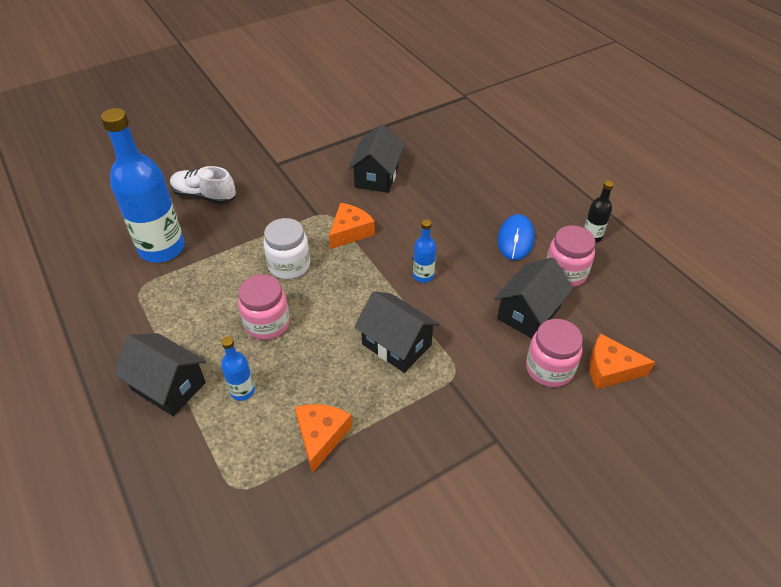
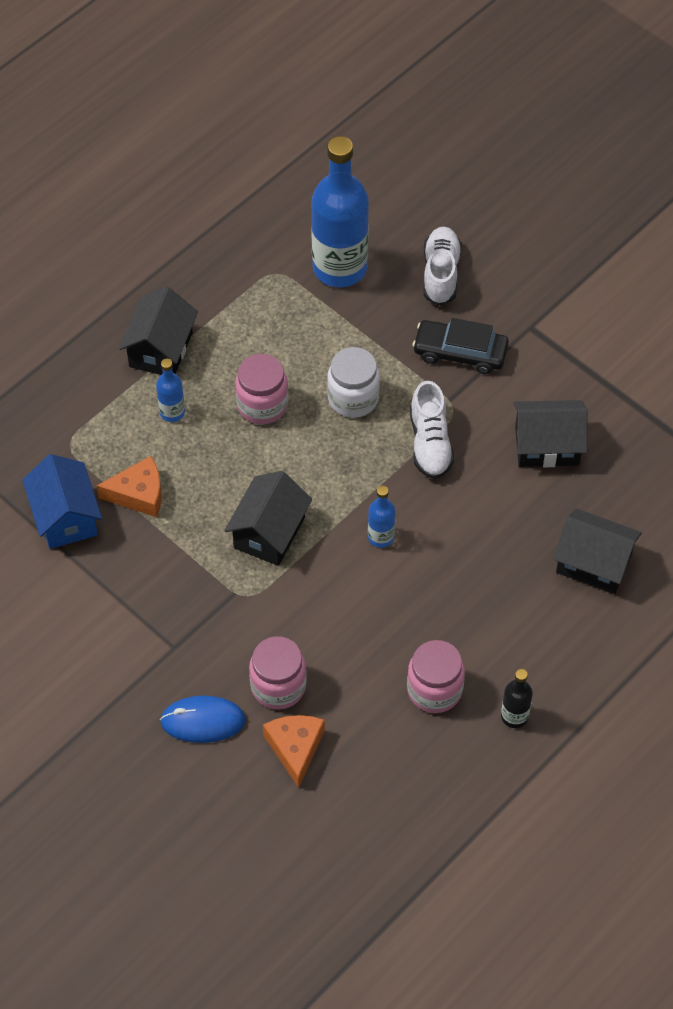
camera: 75 degrees right, 10 degrees up
orange cheese [329,203,375,249] -> white shoe [410,381,454,479]
black house [494,257,573,339] -> black house moved to [553,508,642,594]
blue mouse [497,214,535,260] -> blue mouse moved to [160,696,246,743]
none -> blue house [22,454,102,549]
none -> black car [413,318,509,374]

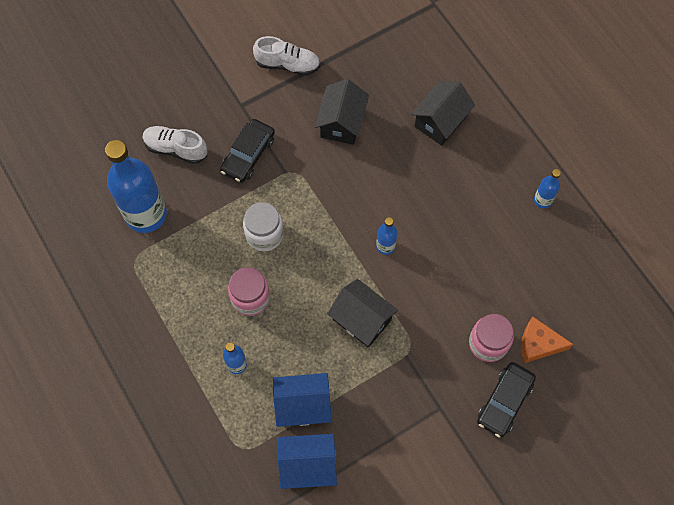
camera: 75 degrees left, 10 degrees up
orange cheese [97,456,162,517] -> blue house [273,373,332,427]
black house [119,286,198,375] -> none
blue mouse [160,696,246,743] -> black car [477,362,536,438]
pink jar [407,640,465,713] -> none
white shoe [410,381,454,479] -> white shoe moved to [253,36,320,76]
black bottle [501,669,533,728] -> blue bottle [534,169,561,208]

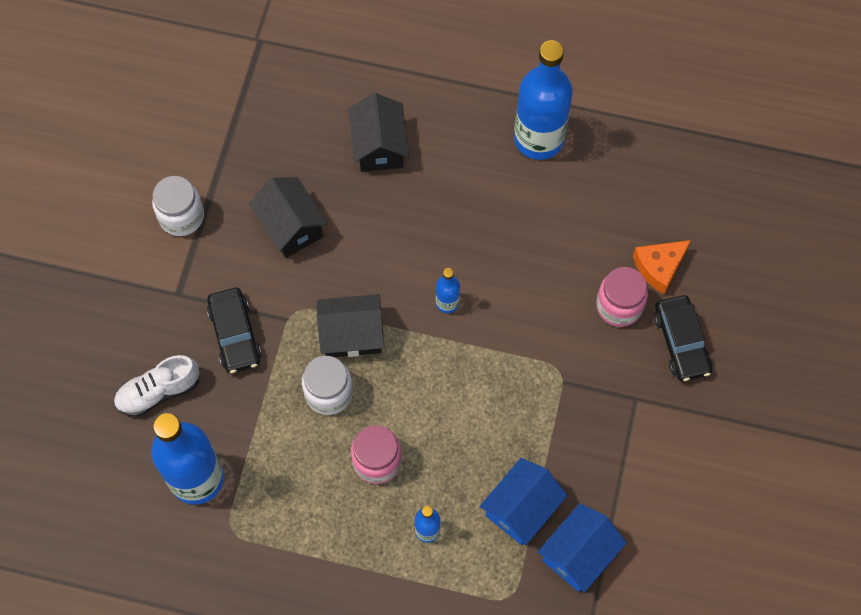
camera: 45 degrees left, 0 degrees up
white shoe [253,36,320,76] -> white jar [152,176,204,236]
black house [327,279,398,348] -> black house moved to [317,294,384,357]
blue bottle [534,169,561,208] -> blue bottle [514,40,573,160], size x2.24

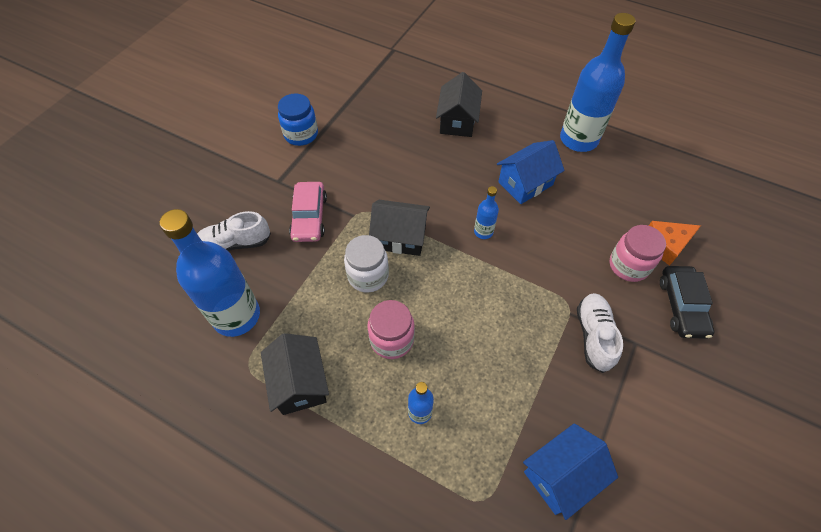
camera: 15 degrees right, 10 degrees down
white jar [152,176,204,236] -> blue jar [278,93,318,146]
black car [207,288,262,373] -> pink car [289,182,327,242]
black house [249,177,328,258] -> black house moved to [261,333,329,415]
blue house [479,458,568,545] -> blue house moved to [497,140,565,204]
none -> white shoe [577,293,623,373]

